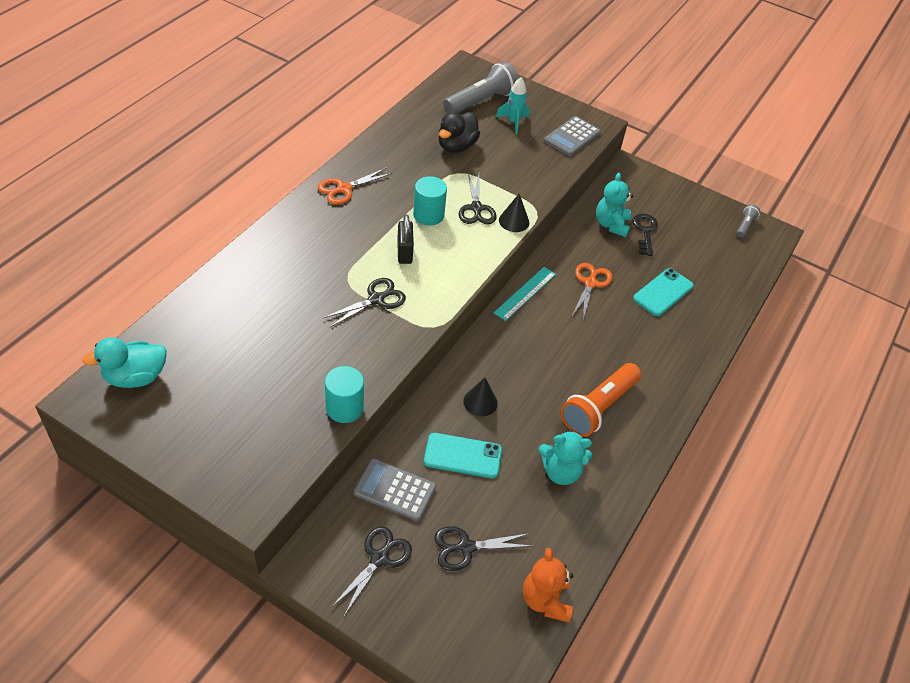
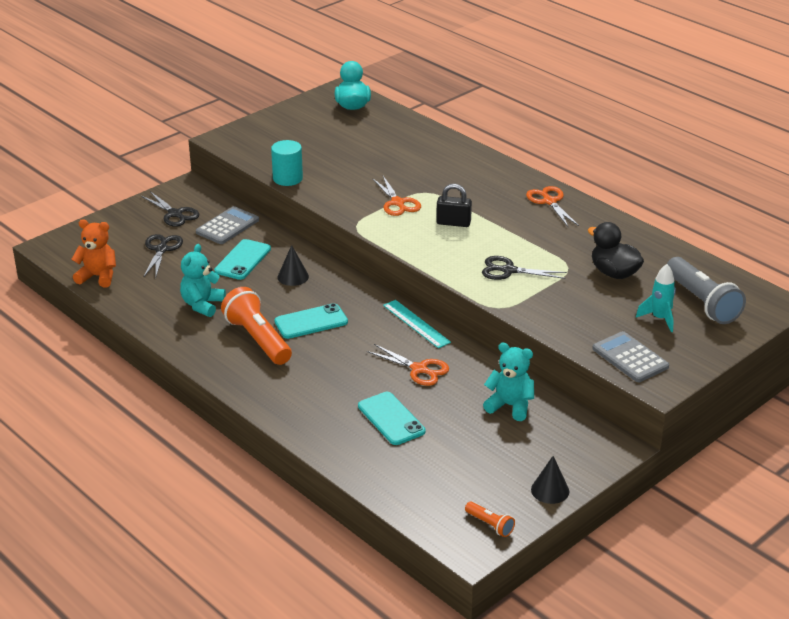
camera: 110 degrees right, 15 degrees down
black scissors [323,278,406,327] -> orange scissors [372,176,421,216]
turquoise cylinder [413,176,447,226] -> none
black cone [499,194,529,232] -> black cone moved to [531,456,569,504]
black key [632,214,658,256] -> none
grey flashlight [737,204,760,237] -> orange flashlight [465,502,515,537]
none -> turquoise phone [274,303,348,339]

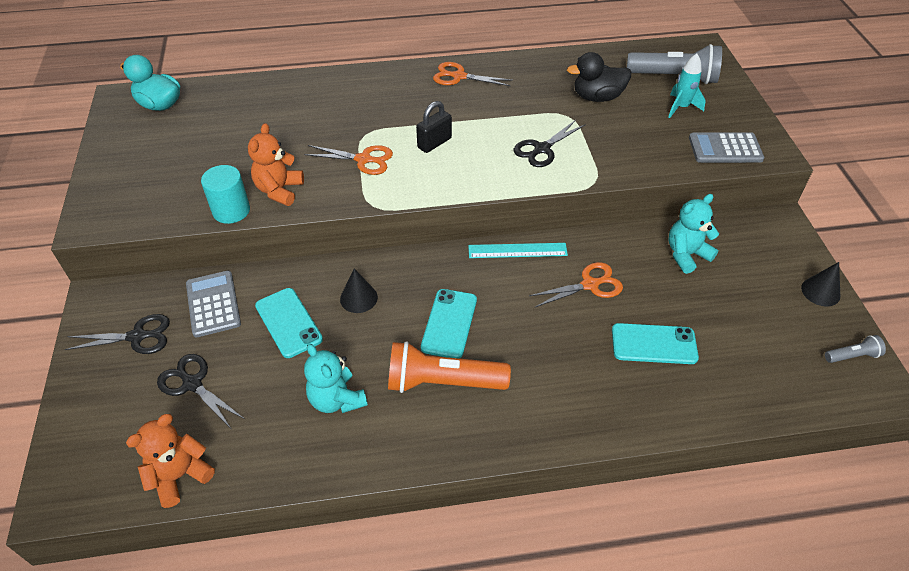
camera: 55 degrees left, 15 degrees up
orange flashlight [465,502,515,537] -> grey flashlight [825,335,886,363]
none -> orange teddy bear [248,123,304,206]

